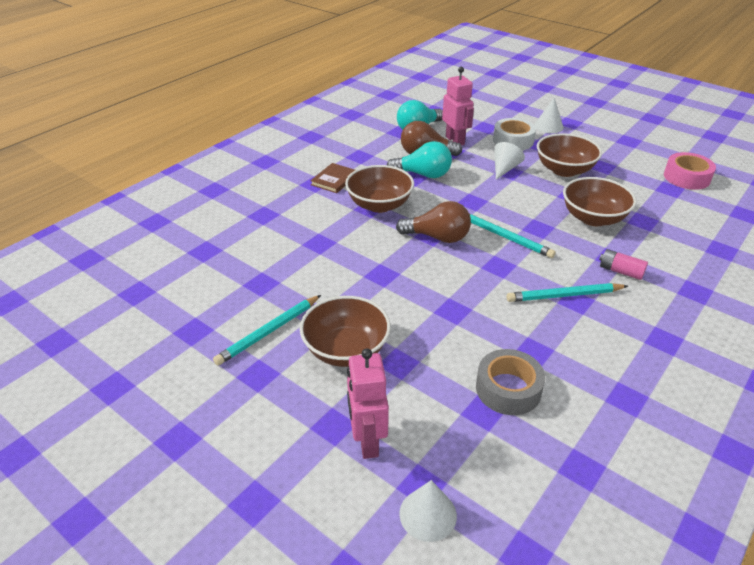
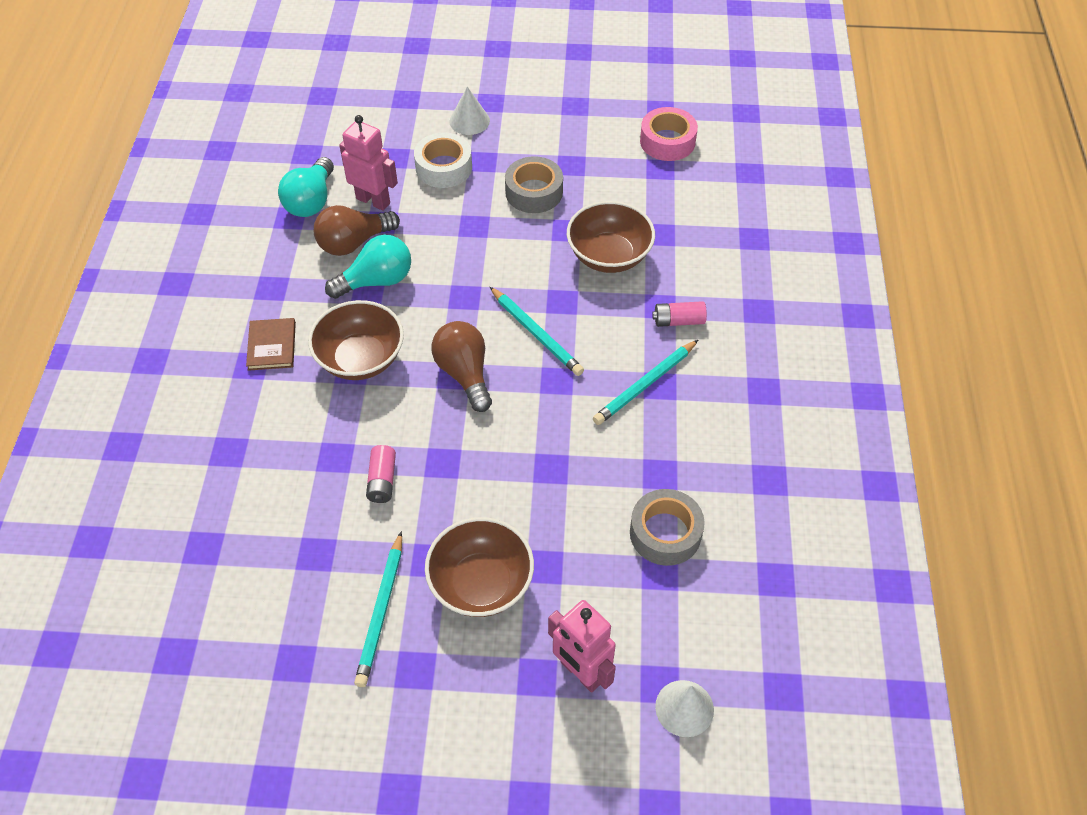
camera: 35 degrees left, 15 degrees up
brown light bulb [396,201,471,243] -> brown light bulb turned 90 degrees counterclockwise [431,321,492,412]
turquoise pencil [470,214,556,258] -> turquoise pencil turned 45 degrees clockwise [490,287,584,376]
white cone [494,142,525,180] -> none
brown bowl [537,133,602,177] -> grey tape [505,156,563,213]
none -> pink battery [366,445,396,503]

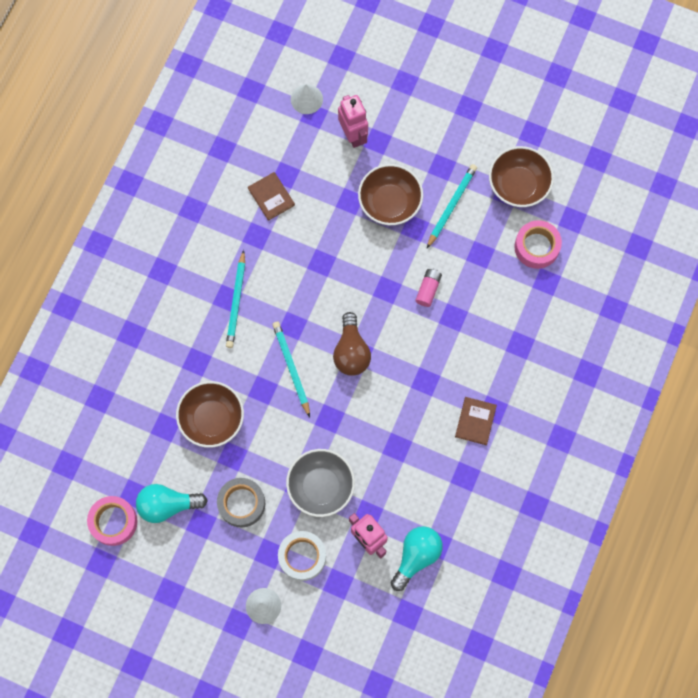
camera: 160 degrees left, 20 degrees up
brown bowl [308,300,404,380] -> brown bowl moved to [489,146,554,207]
brown light bulb [314,205,400,256] -> none
turquoise light bulb [325,235,411,299] -> turquoise light bulb moved to [136,484,208,523]
turquoise pencil [593,340,698,425] -> turquoise pencil turned 120 degrees clockwise [226,250,245,348]
grey tape [630,489,705,566] -> brown book [248,172,295,221]
pink battery [652,301,707,327] -> none
none -> grey bowl [286,449,355,517]
none -> pink tape [514,220,562,269]

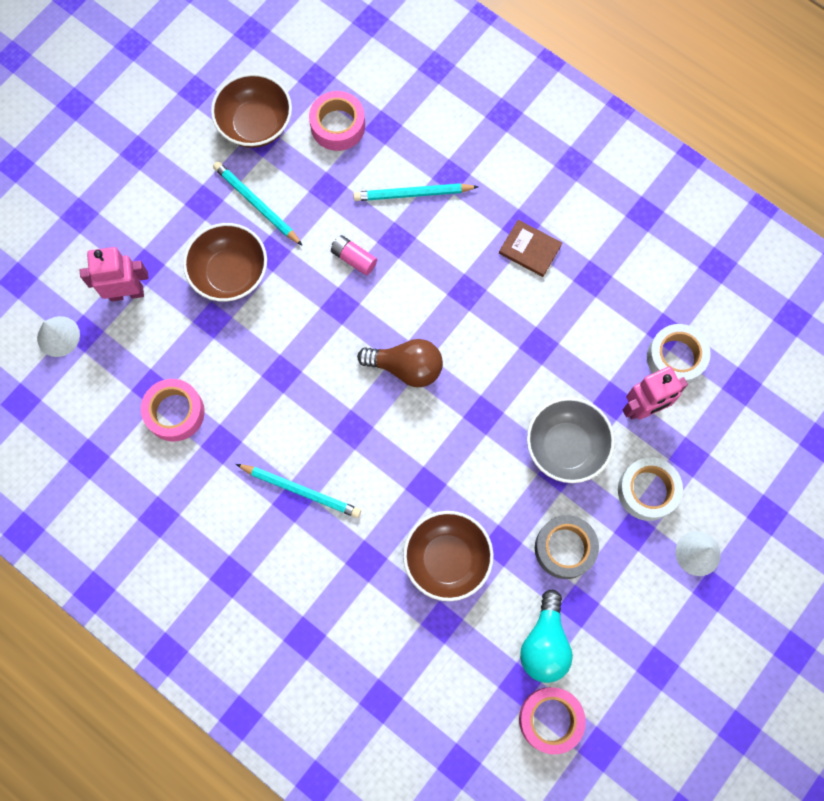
camera: 75 degrees left, 0 degrees up
brown book [248,172,295,221] -> pink tape [141,379,205,441]
turquoise pencil [272,322,310,417] -> turquoise pencil moved to [353,183,479,201]
turquoise light bulb [391,526,443,591] -> white tape [647,324,711,384]

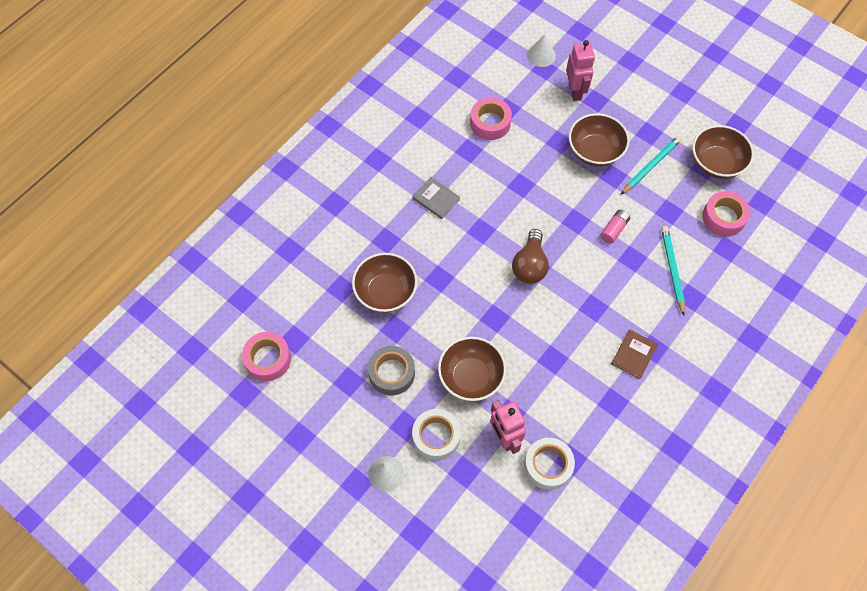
camera: 90 degrees right, 10 degrees down
turquoise pencil [236,464,361,518] -> grey book [412,177,460,219]
turquoise light bulb [520,590,573,683] -> none
grey bowl [527,397,615,483] -> brown bowl [438,337,506,401]

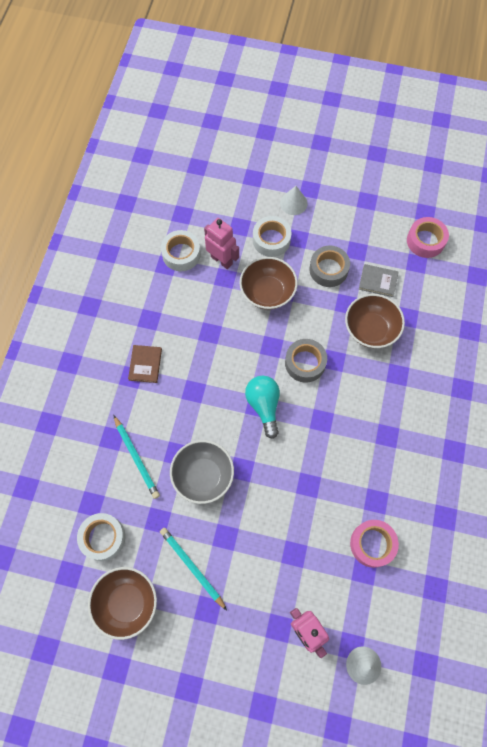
camera: 155 degrees right, 5 degrees up
grey book [412,177,460,219] -> grey book moved to [359,264,398,297]
brown light bulb [512,229,549,284] -> turquoise light bulb [245,376,280,439]
brown bowl [569,113,629,166] -> none
pink battery [600,210,630,244] -> grey bowl [170,440,234,504]
turquoise pencil [621,136,682,194] -> turquoise pencil turned 120 degrees clockwise [160,528,227,610]
pink tape [702,191,750,236] -> white tape [77,513,125,561]
none -> grey tape [285,339,327,383]

